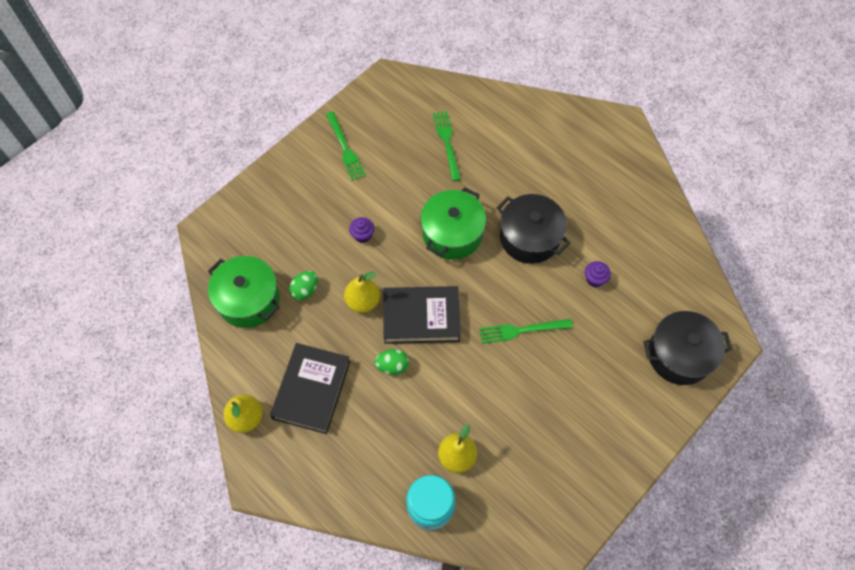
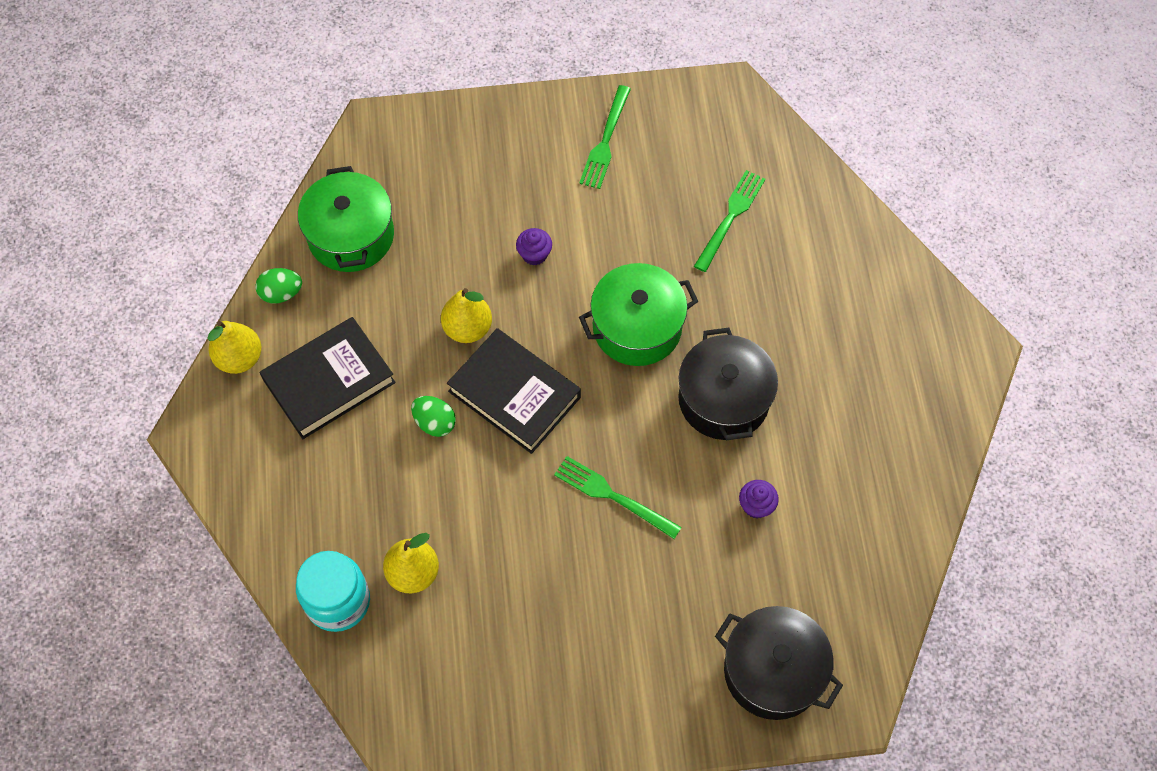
camera: 40 degrees right, 0 degrees up
green egg [289,271,318,300] -> green egg moved to [255,268,302,304]

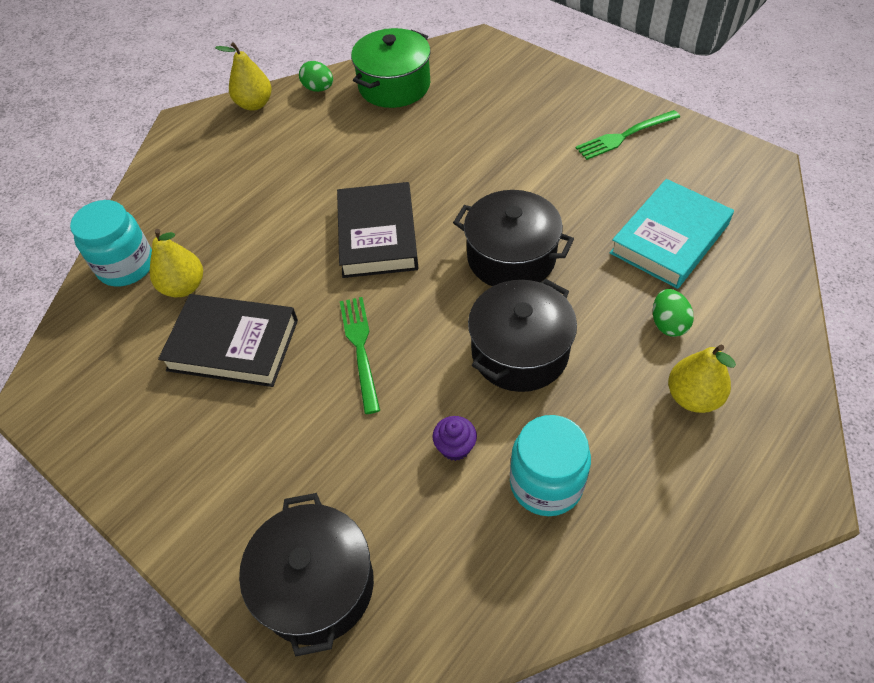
camera: 50 degrees right, 10 degrees down
black book [260,317,396,439] -> black book moved to [158,294,298,387]
green egg [411,396,456,437] -> green egg moved to [653,289,694,337]
yellow pear [441,288,492,343] -> yellow pear moved to [668,345,736,413]
purple cupcake [516,228,552,265] -> none
green pot [579,263,698,366] -> black pot [453,190,574,286]
green fork [694,170,765,272] -> turquoise book [610,179,734,289]
none -> turquoise jar [510,415,591,516]

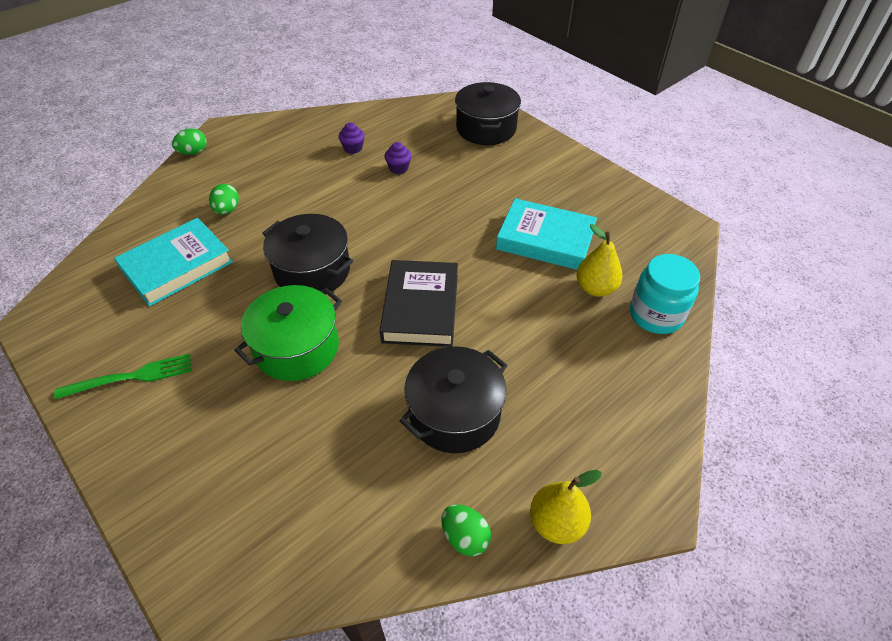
camera: 175 degrees left, 5 degrees down
black book [158,294,298,387] -> turquoise book [496,198,597,270]
green fork [340,297,380,414] -> none
green pot [351,28,431,108] -> green pot moved to [234,285,342,381]
black pot [468,279,577,392] -> black pot moved to [400,346,507,453]
turquoise jar [510,415,591,516] -> purple cupcake [338,122,365,154]
yellow pear [668,345,736,413] -> none
none -> green egg [172,128,207,155]

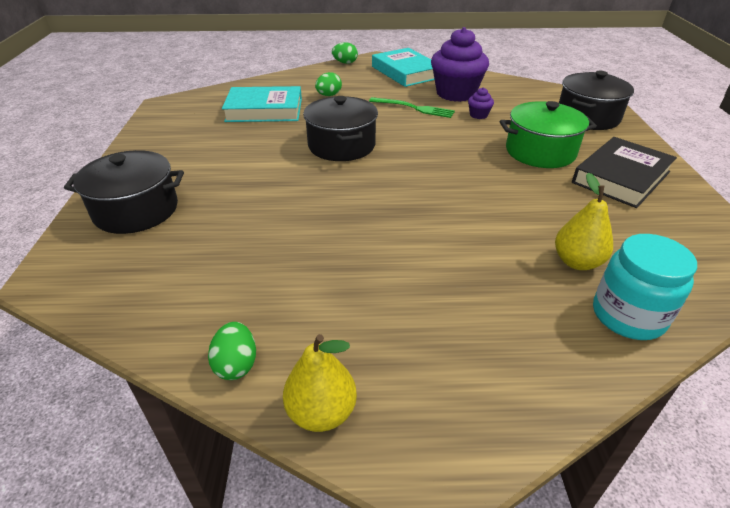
camera: 40 degrees right, 10 degrees down
green fork [54,353,191,399] -> green fork moved to [369,97,455,118]
green pot [234,285,342,381] -> green pot moved to [499,101,597,168]
purple cupcake [338,122,365,154] -> purple cupcake [431,27,489,102], size x2.39
black book [380,260,458,347] -> black book moved to [572,137,677,208]
black pot [400,346,507,453] -> black pot moved to [64,150,184,234]
turquoise book [496,198,597,270] -> turquoise book moved to [372,48,435,87]

